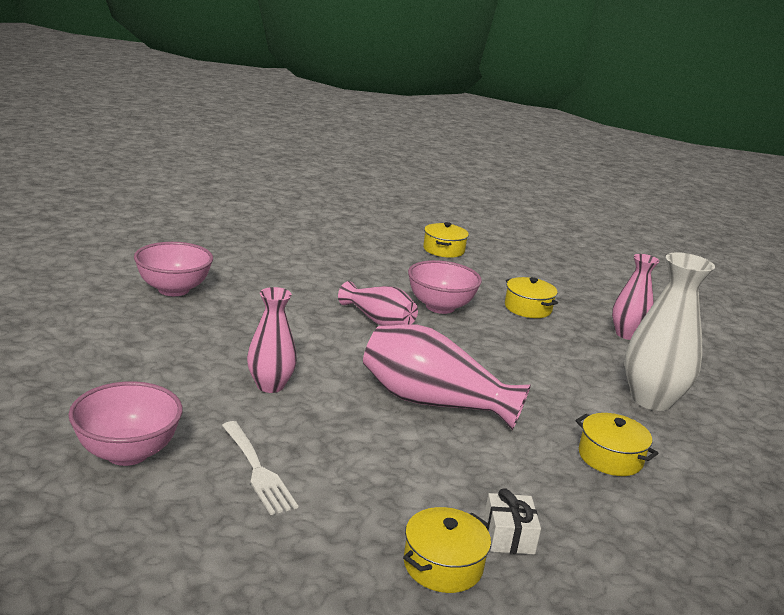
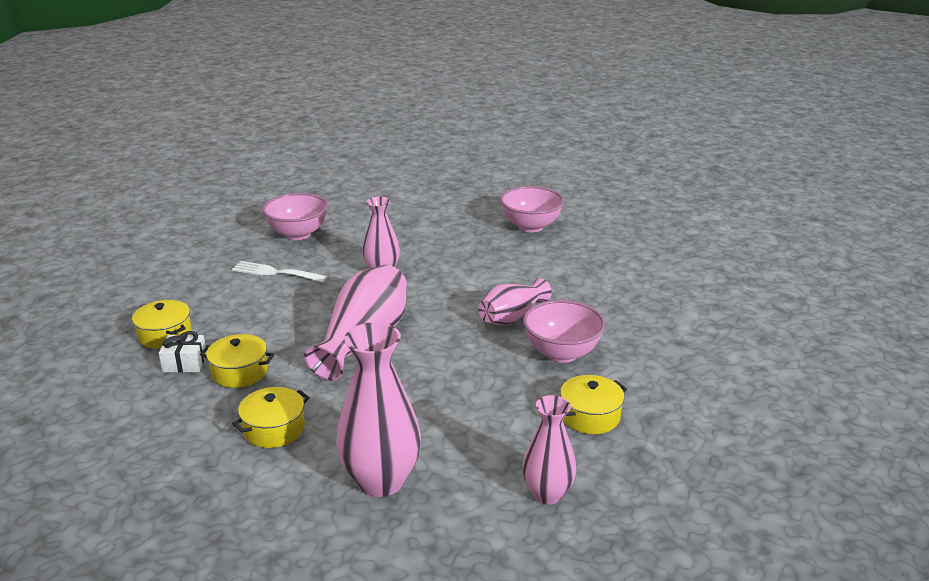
camera: 95 degrees right, 5 degrees up
white fork [222,421,298,515] -> white fork turned 45 degrees clockwise [232,261,327,282]
yellow pot [423,222,469,258] -> yellow pot moved to [200,334,274,388]
white vase [624,252,715,411] -> pink vase [336,322,421,497]

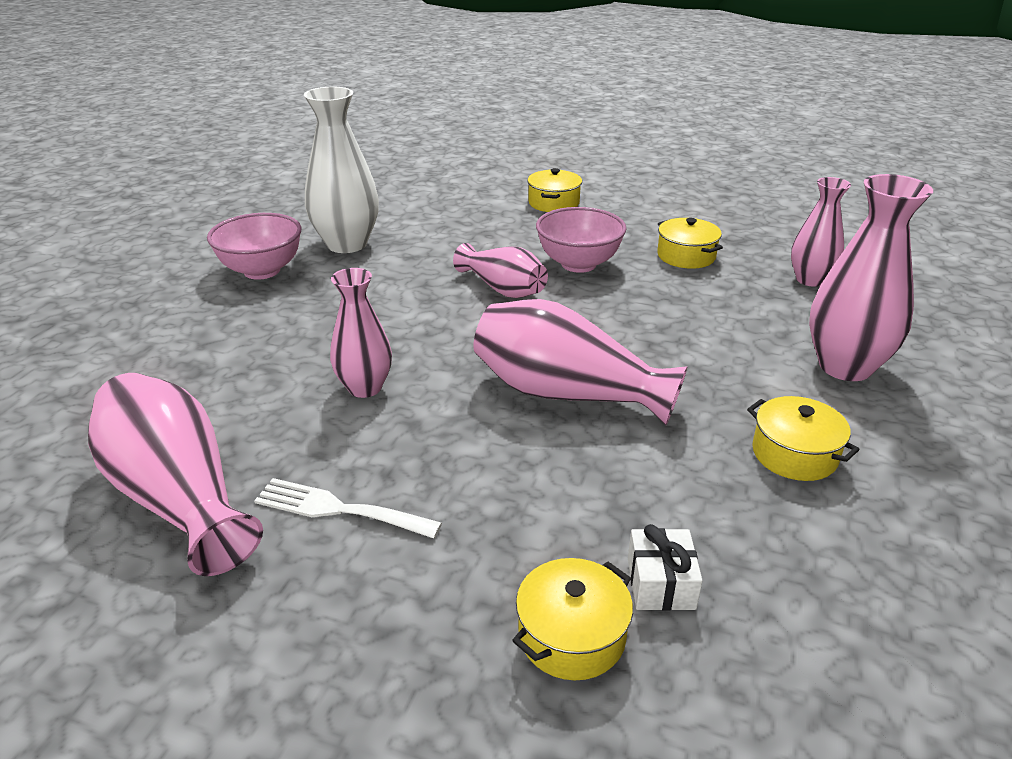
camera: 90 degrees left, 5 degrees up
yellow pot [200,334,274,388] -> yellow pot moved to [527,168,582,212]
white fork [232,261,327,282] -> white fork turned 90 degrees clockwise [254,478,442,539]
pink bowl [262,193,328,240] -> pink vase [88,373,263,576]
none -> white vase [304,87,379,253]

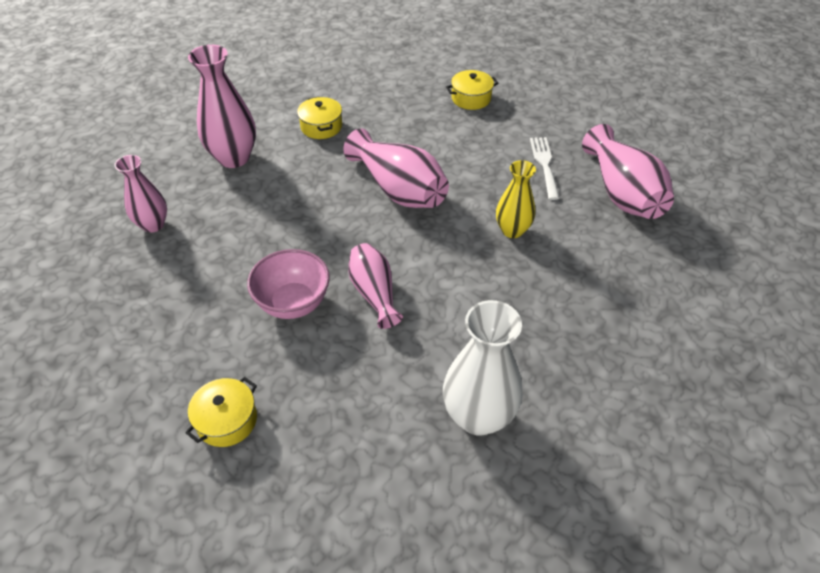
camera: 155 degrees left, 15 degrees up
pink bowl [207,213,302,280] -> none
white fork [254,478,442,539] -> white fork turned 135 degrees counterclockwise [530,137,560,200]
pink vase [330,268,392,398] -> yellow vase [496,160,536,238]
white gift [628,524,703,611] -> none
yellow pot [657,218,723,269] -> none

